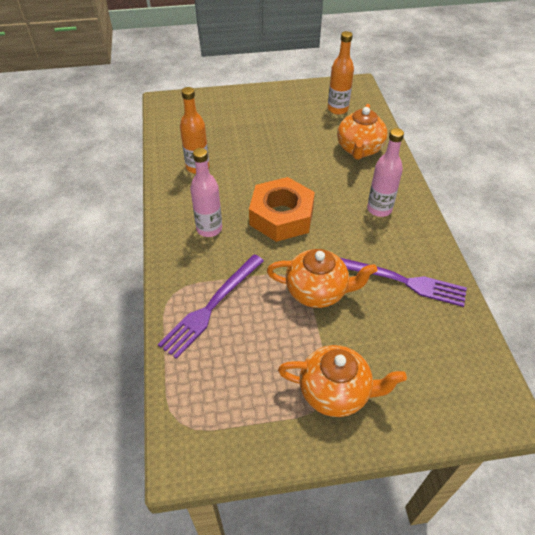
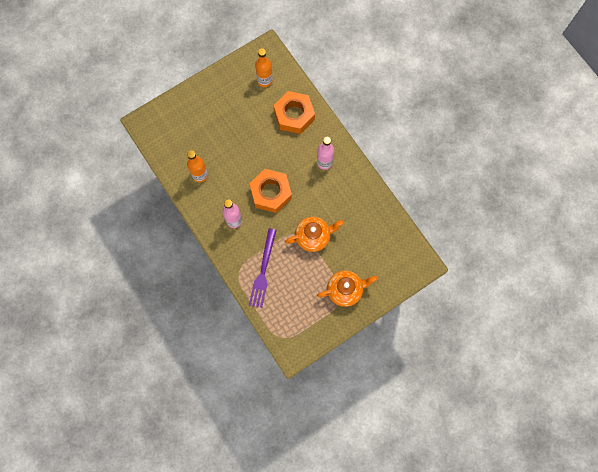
camera: 25 degrees left, 25 degrees up
orange teapot [337,104,388,160] -> orange nut [273,91,315,134]
purple fork [339,257,467,307] -> none

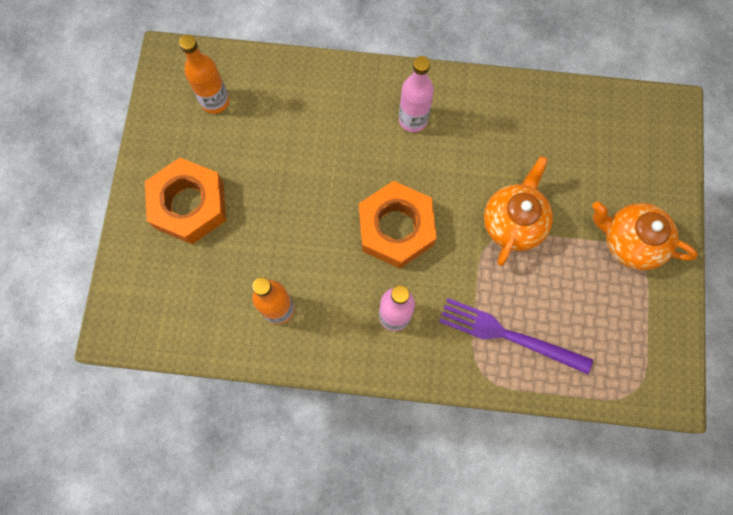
camera: 50 degrees left, 0 degrees up
purple fork [249,228,277,308] -> purple fork turned 150 degrees clockwise [439,298,593,374]
orange nut [273,91,315,134] -> orange nut moved to [145,158,226,244]
orange teapot [317,270,378,307] -> orange teapot turned 90 degrees counterclockwise [592,201,698,271]

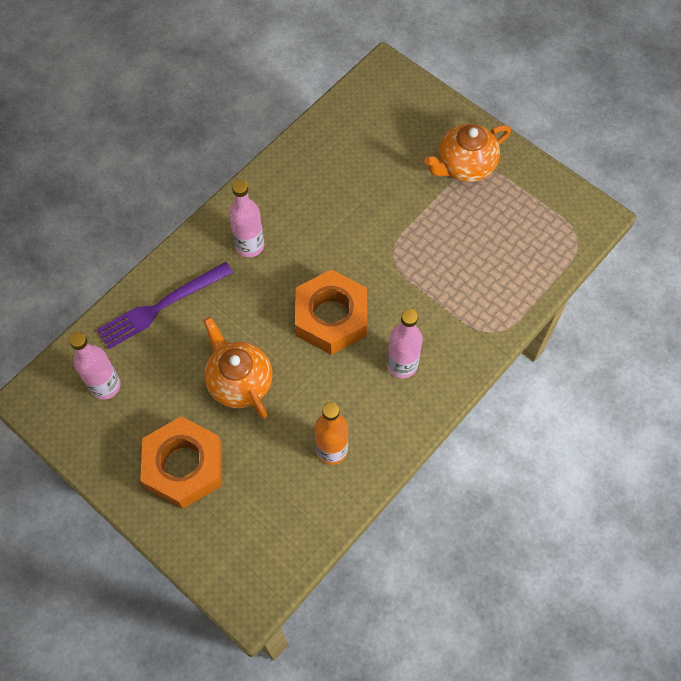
camera: 55 degrees left, 10 degrees down
orange bottle [179,35,229,114] -> pink bottle [69,332,121,400]
purple fork [439,298,593,374] -> purple fork moved to [97,262,233,349]
orange teapot [484,156,553,266] -> orange teapot moved to [204,317,272,419]

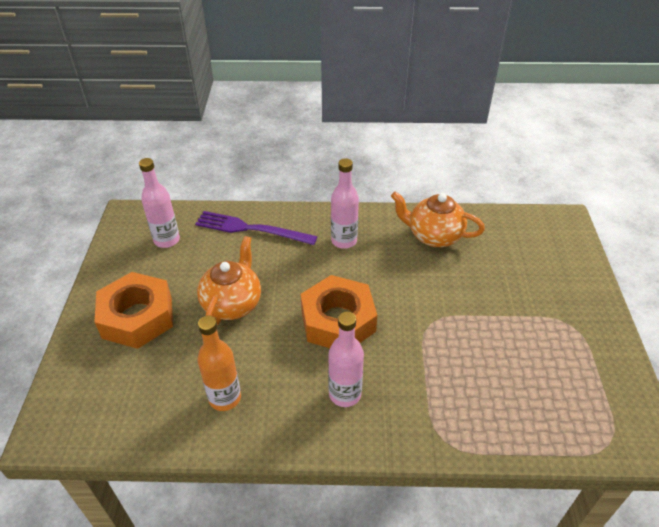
camera: 50 degrees right, 20 degrees down
orange teapot [424,123,511,182] -> orange teapot moved to [391,192,485,247]

